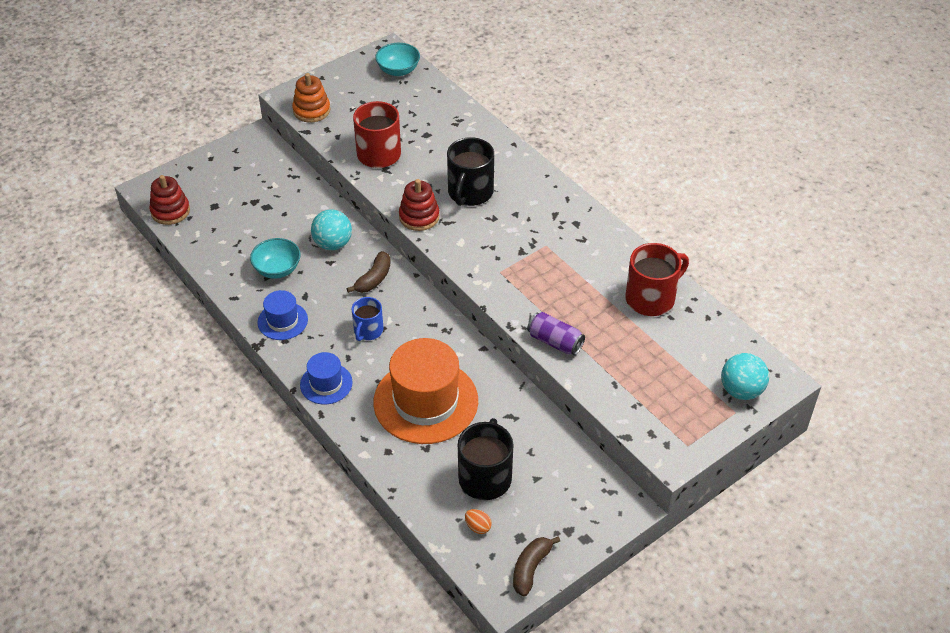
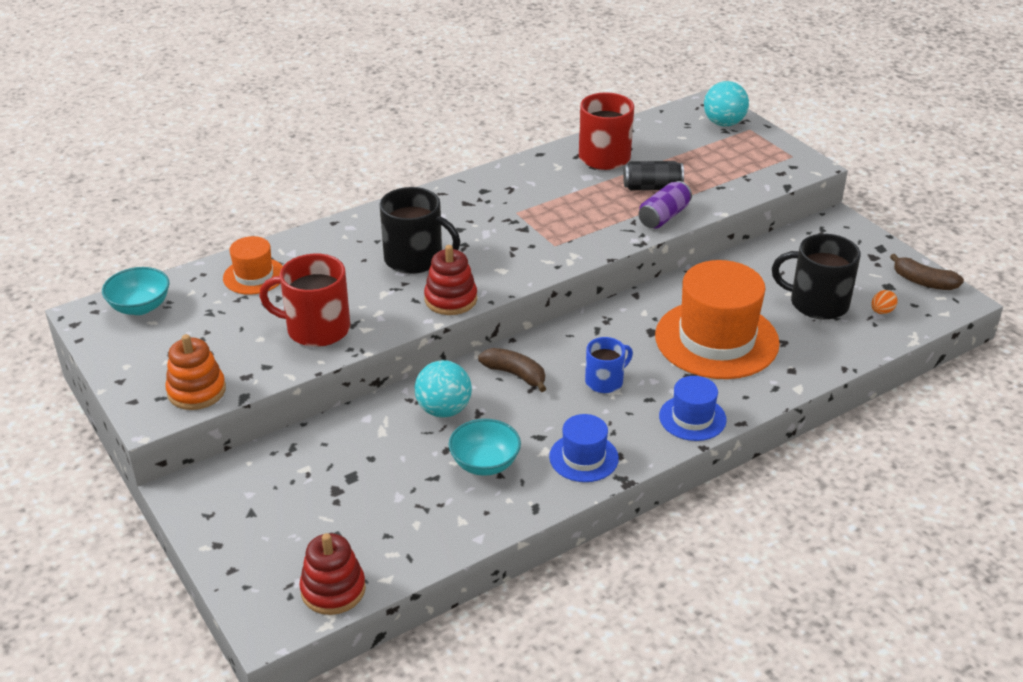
camera: 85 degrees left, 10 degrees down
blue mug [352,297,383,341] -> blue mug turned 60 degrees counterclockwise [585,337,633,393]
none -> orange hat [223,236,283,295]
none -> black can [623,161,684,190]

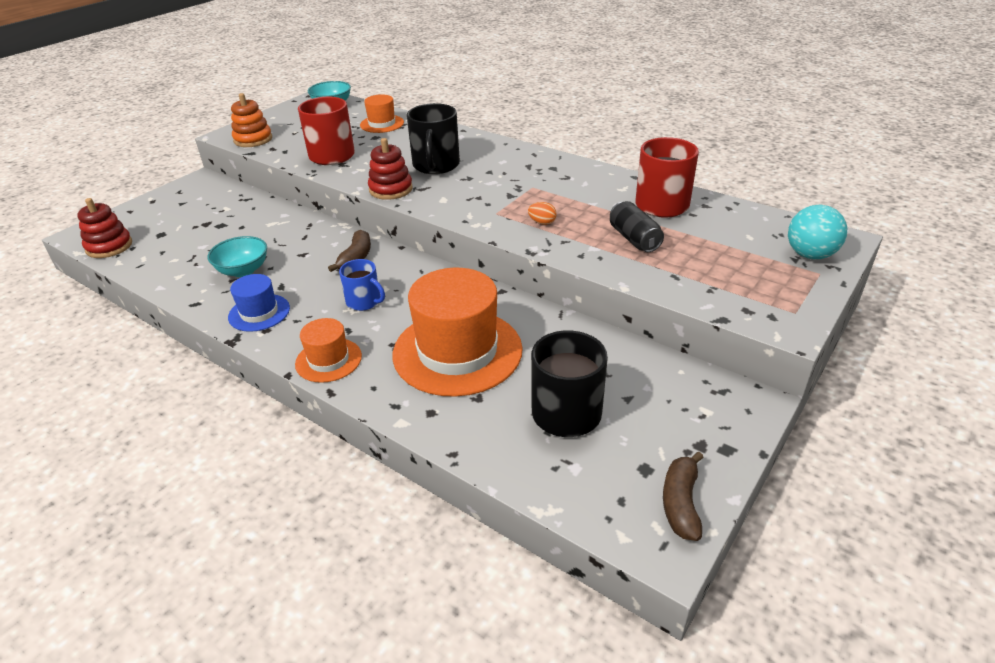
camera: 70 degrees right, 0 degrees up
turquoise ball [415,360,472,418] -> none
purple can [638,181,692,228] -> none
blue hat [659,376,727,441] -> orange hat [295,318,362,383]
orange egg [871,290,897,314] -> orange egg moved to [528,202,557,225]

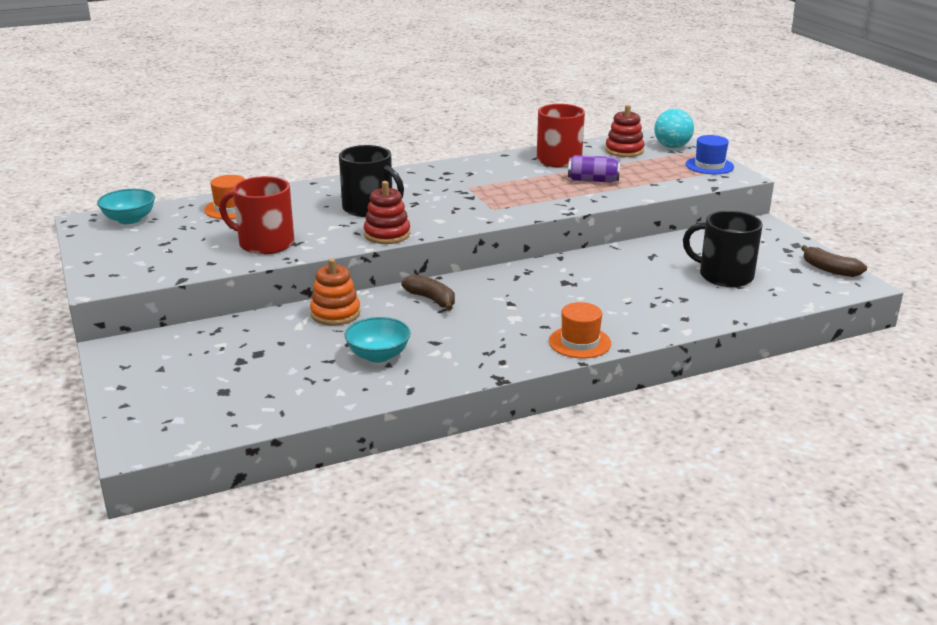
camera: 60 degrees left, 10 degrees down
red stacking toy [77,198,132,258] -> red stacking toy moved to [605,105,644,157]
blue hat [228,274,290,332] -> blue hat moved to [686,135,734,174]
orange stacking toy [231,93,272,147] -> orange stacking toy moved to [310,258,360,325]
blue mug [339,259,385,311] -> none
orange hat [393,268,523,397] -> none
orange egg [528,202,557,225] -> none
black can [610,201,664,252] -> purple can [568,155,620,183]

